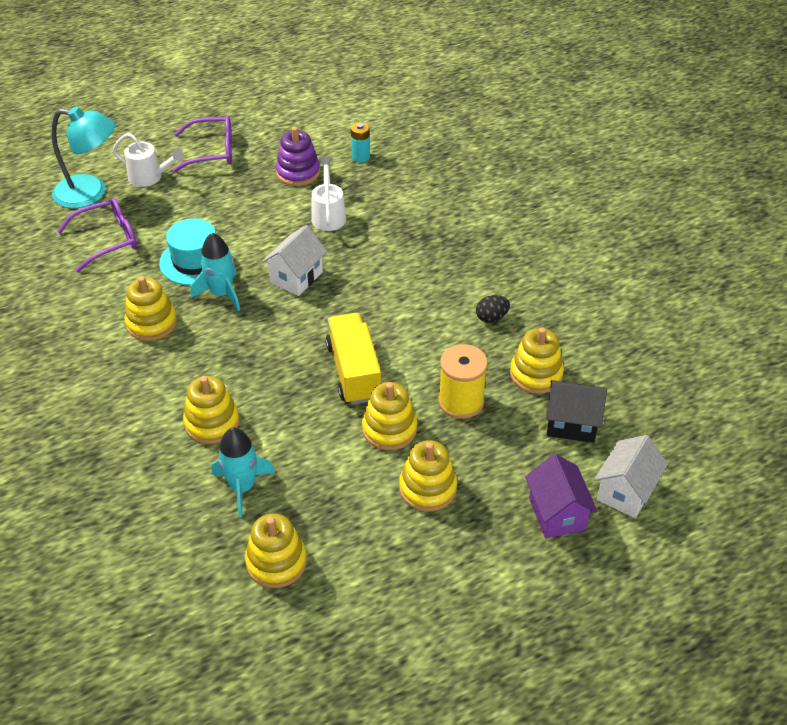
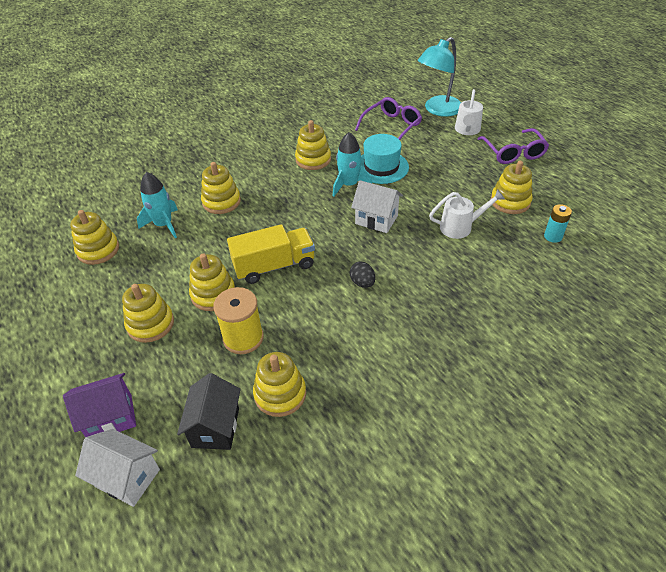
camera: 85 degrees right, 0 degrees up
turquoise lamp [52,106,115,208] -> turquoise lamp turned 45 degrees clockwise [418,37,461,117]
purple glasses [57,198,137,272] -> purple glasses turned 105 degrees counterclockwise [355,97,422,140]
purple stacking toy [276,127,320,186] -> yellow stacking toy [491,161,533,214]
black egg [476,295,510,323] -> black egg moved to [350,262,375,288]

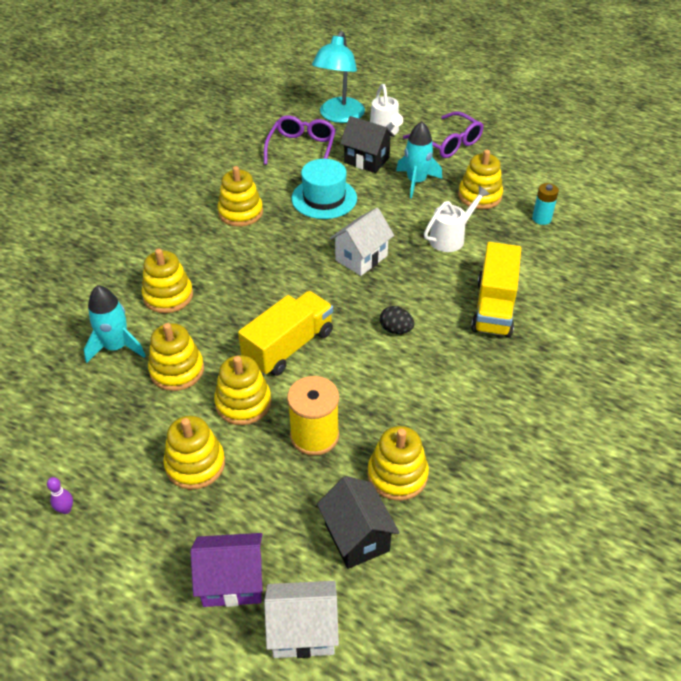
camera: 30 degrees left, 0 degrees up
purple house [63,373,136,437] -> purple house turned 45 degrees clockwise [190,533,263,607]
yellow stacking toy [70,210,119,265] -> yellow stacking toy moved to [148,323,204,391]
turquoise rocket [333,132,372,197] -> turquoise rocket moved to [396,121,442,198]
white house [351,180,403,233] -> white house turned 45 degrees counterclockwise [330,208,394,276]
none -> purple bowling pin [47,477,73,514]
none -> black house [340,116,395,173]
none -> yellow truck [471,242,521,338]

